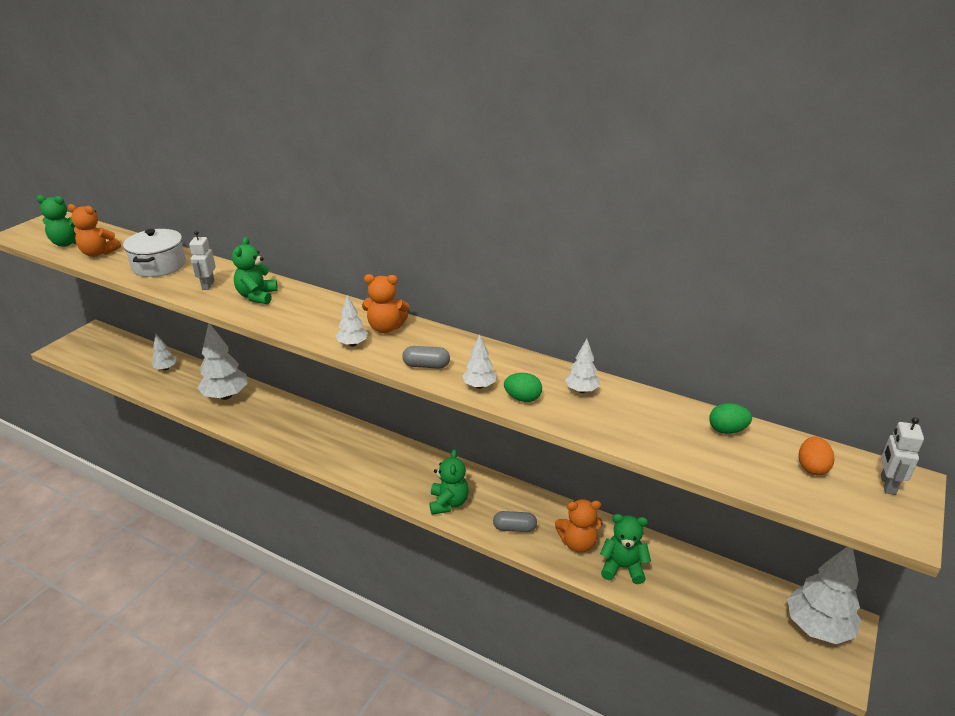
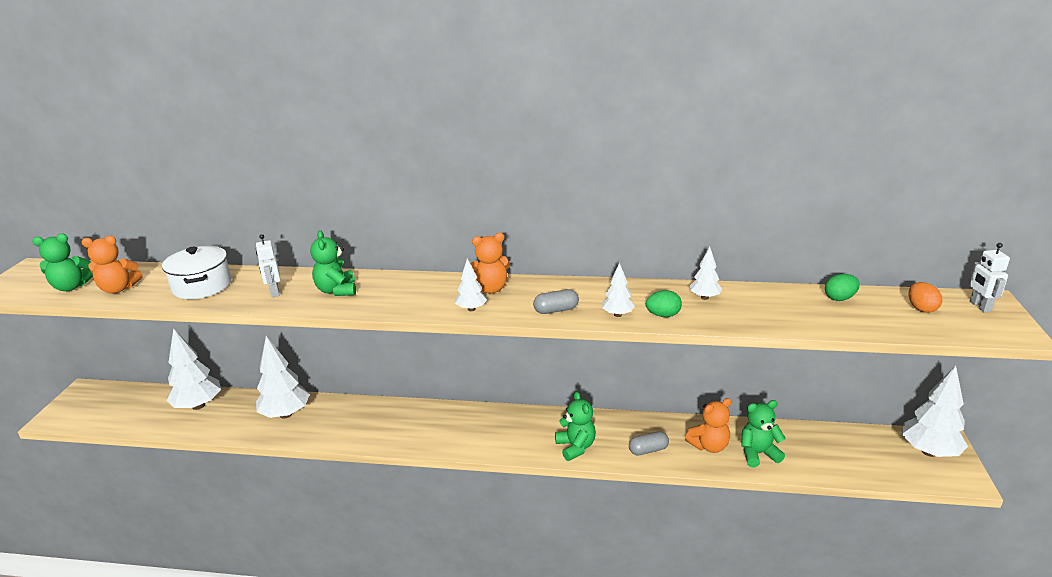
camera: 20 degrees left, 5 degrees down
white tree [152,334,177,370] -> white tree [166,328,221,410], size x1.96

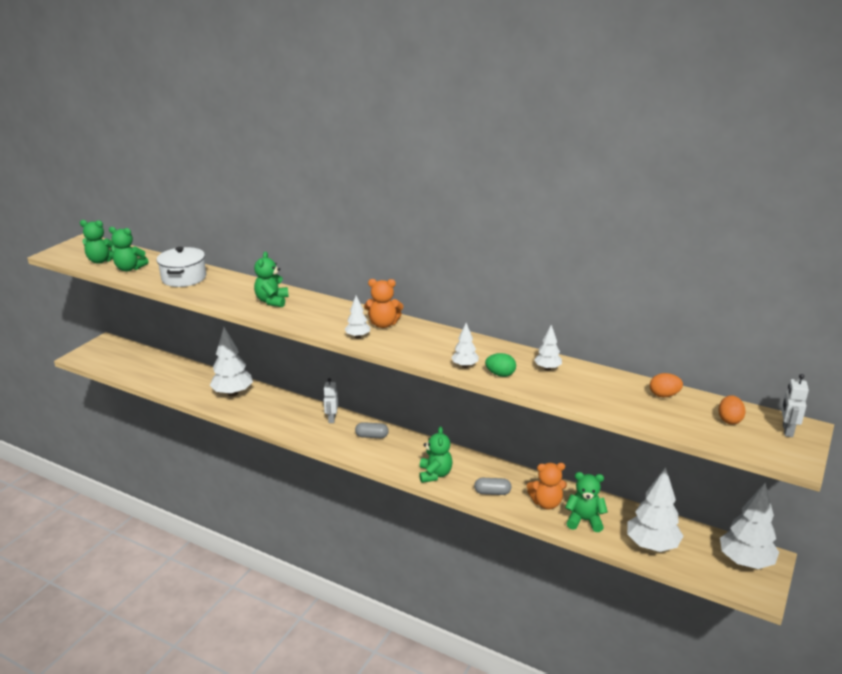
camera: 20 degrees right, 0 degrees up
orange teddy bear [82,236,143,294] -> green teddy bear [109,227,149,272]
white tree [166,328,221,410] -> white tree moved to [627,467,683,552]
white robot [256,234,280,297] -> white robot moved to [323,378,338,423]
grey capsule [533,289,579,314] -> grey capsule moved to [355,422,389,438]
green egg [825,274,860,301] -> orange egg [650,373,683,397]

